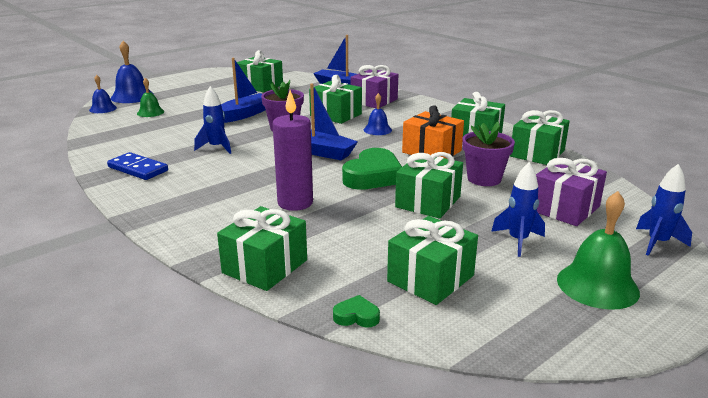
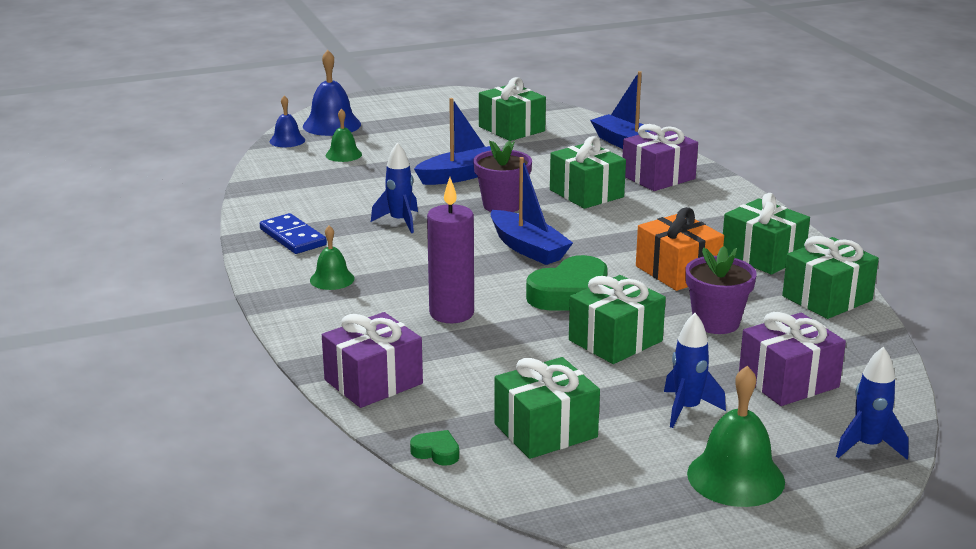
camera: 20 degrees right, 0 degrees up
green gift [217,206,307,291] -> purple gift [322,312,423,408]
blue bell [364,93,392,135] -> none
none -> green bell [310,225,355,290]

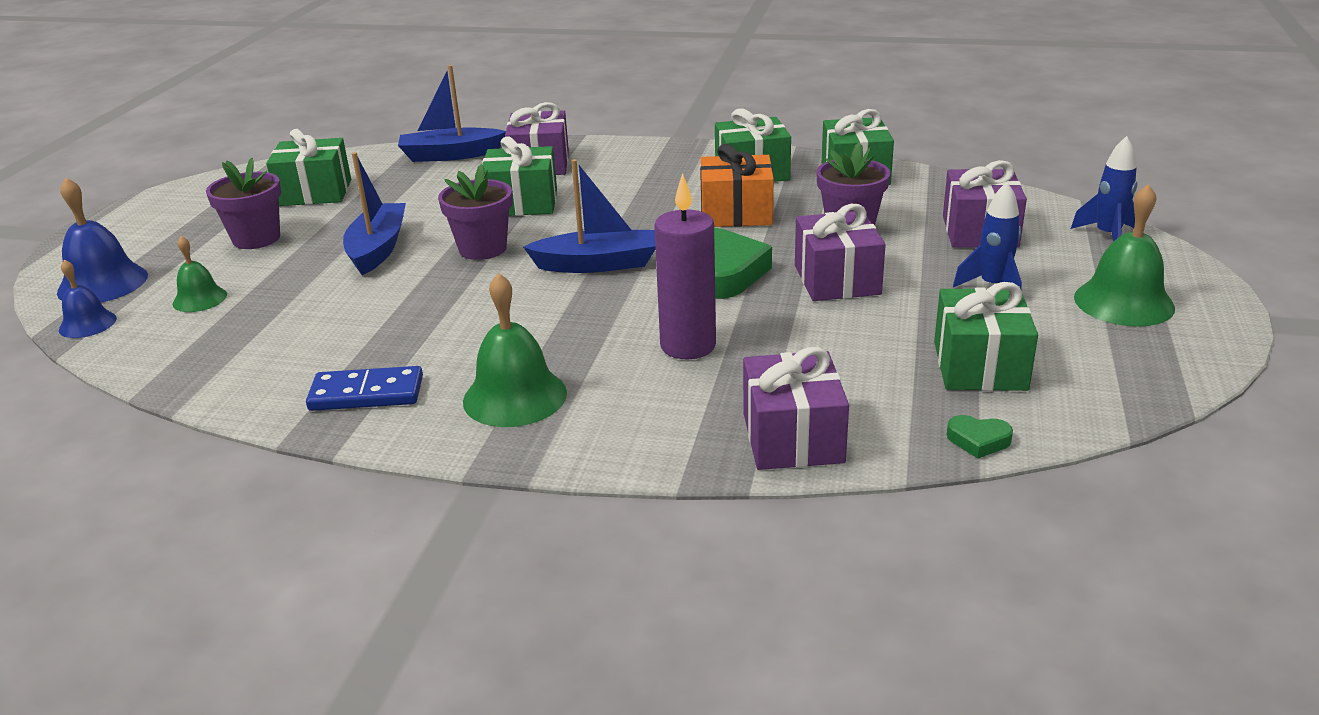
camera: 55 degrees left, 5 degrees up
green bell [310,225,355,290] -> green bell [463,273,567,427], size x1.68
blue rocket [371,142,418,233] -> none
green heart [410,430,459,466] -> green heart turned 135 degrees counterclockwise [947,415,1013,459]
green gift [569,275,666,364] -> purple gift [795,204,886,301]
none -> purple flower pot [206,158,281,249]

